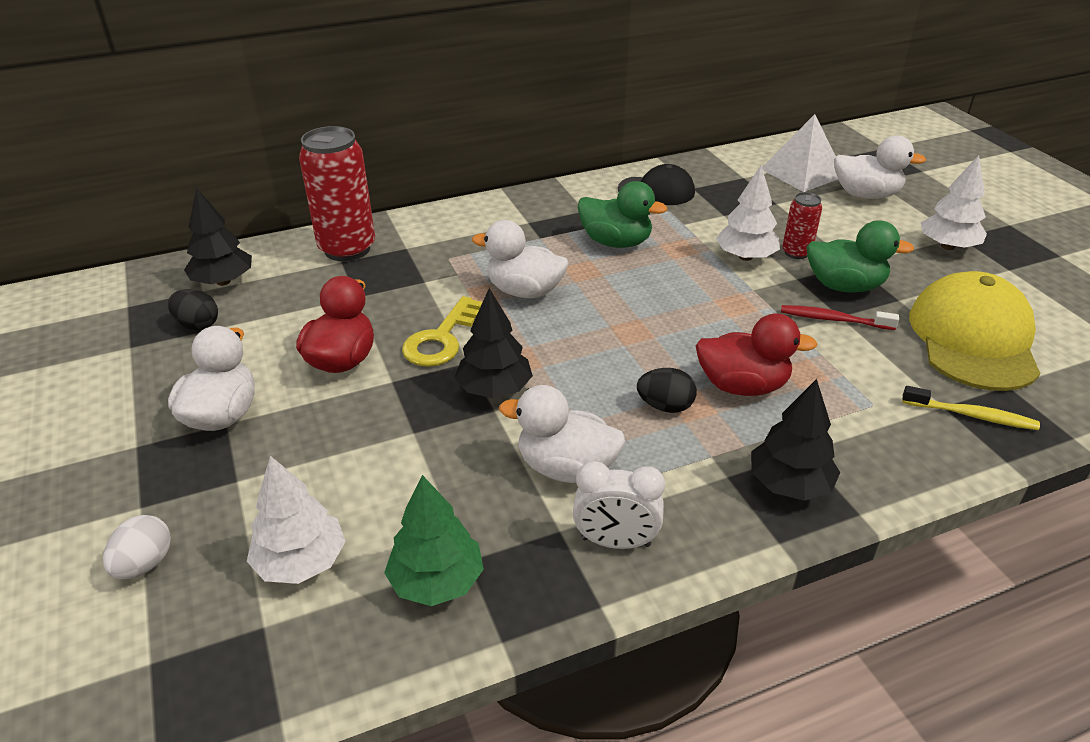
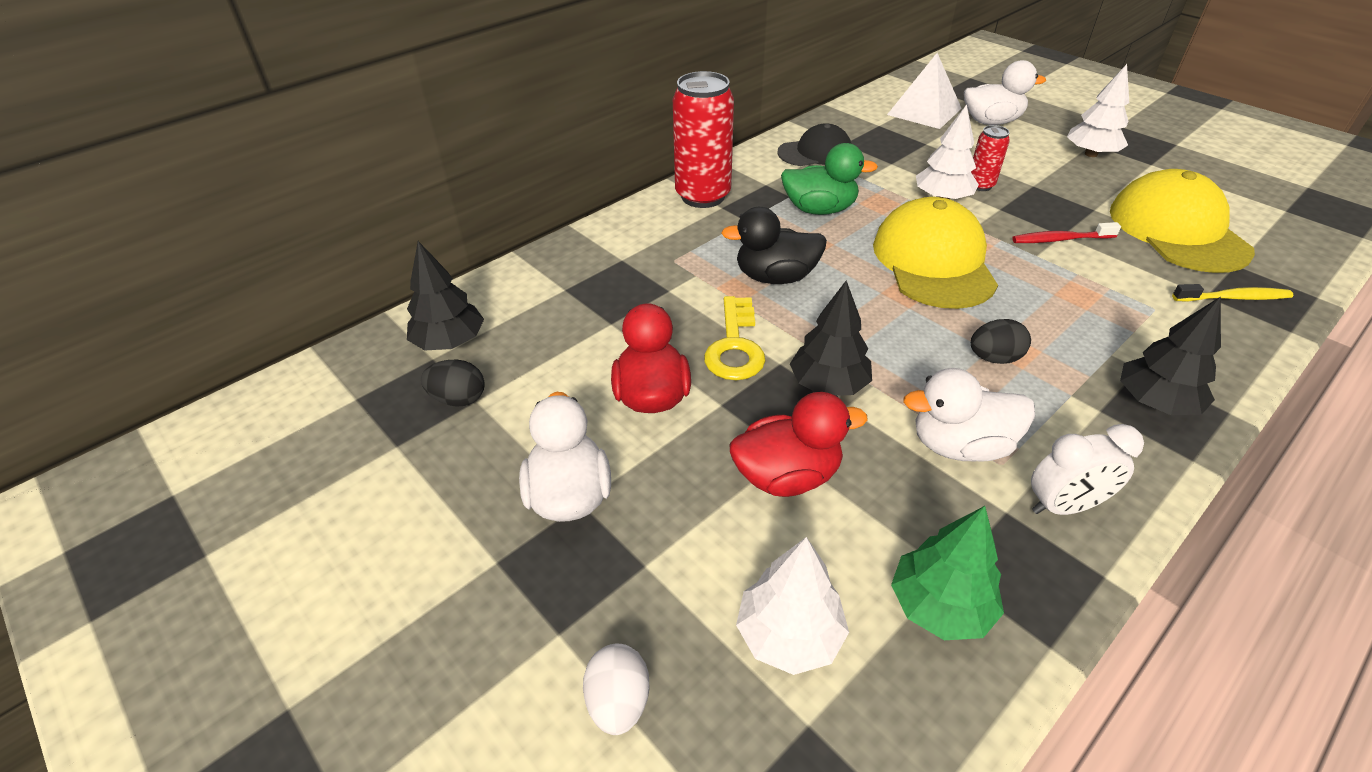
camera: 20 degrees left, 5 degrees up
red can [299,126,375,261] -> red can moved to [673,71,734,208]
white duck [472,220,568,298] -> black duck [721,207,827,284]
red duck [696,313,818,396] -> red duck moved to [730,392,868,497]
green duck [806,220,914,293] -> none
none -> yellow cap [873,197,998,309]

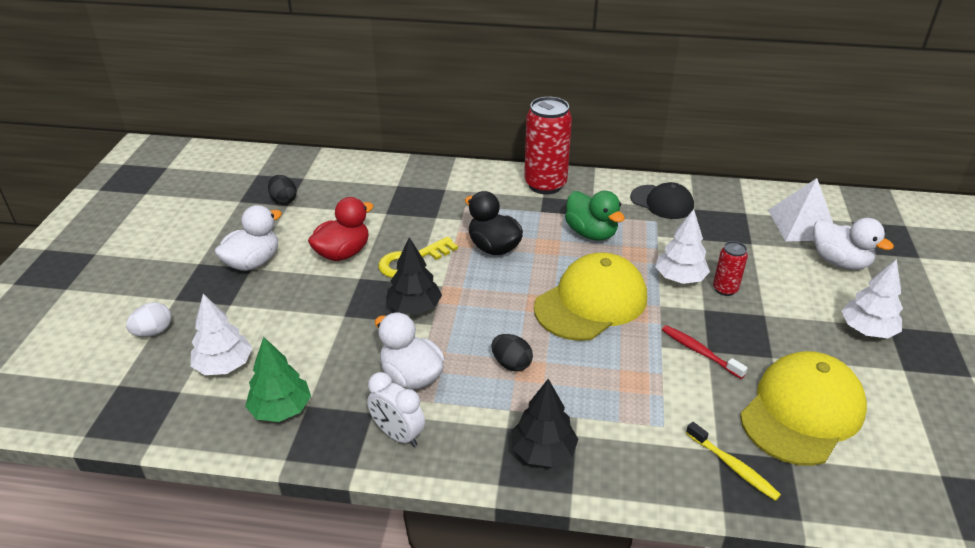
camera: 50 degrees right, 5 degrees down
black tree [407,241,484,351] -> none
red duck [730,392,868,497] -> none

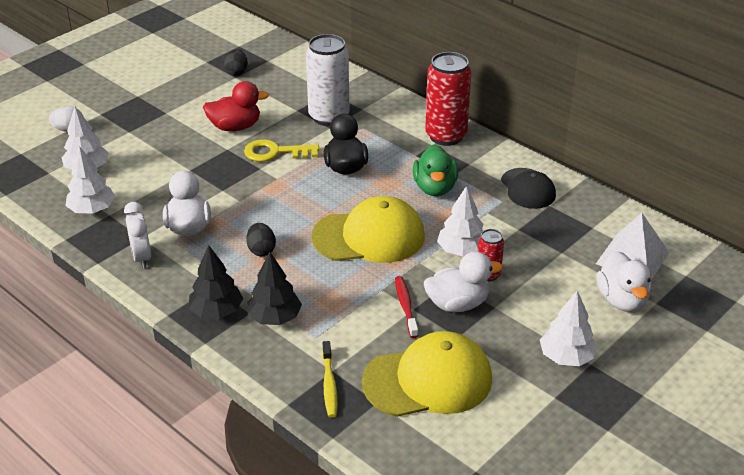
camera: 35 degrees right, 0 degrees up
white duck [215,205,282,271] -> white duck moved to [424,252,503,312]
green tree [245,337,311,422] -> white tree [65,146,115,214]
black tree [386,238,442,315] -> black tree moved to [247,252,302,325]
none -> white can [306,34,349,126]

